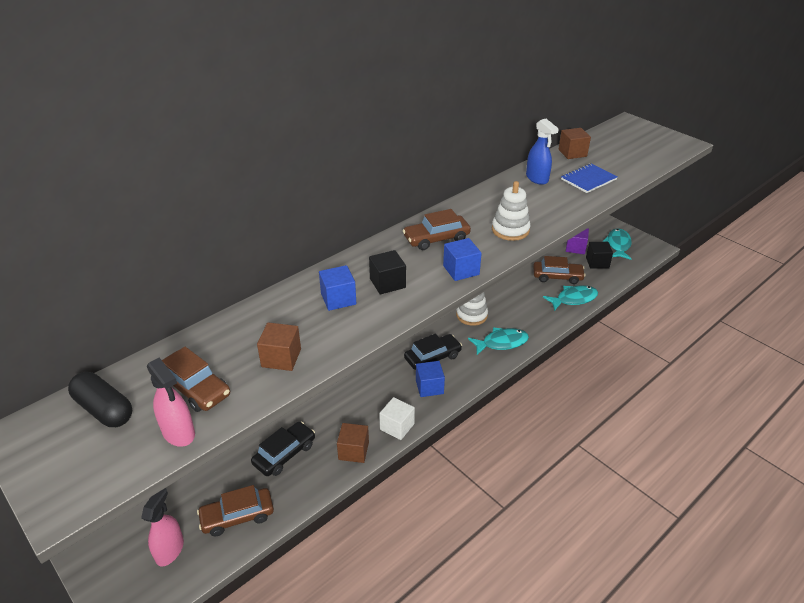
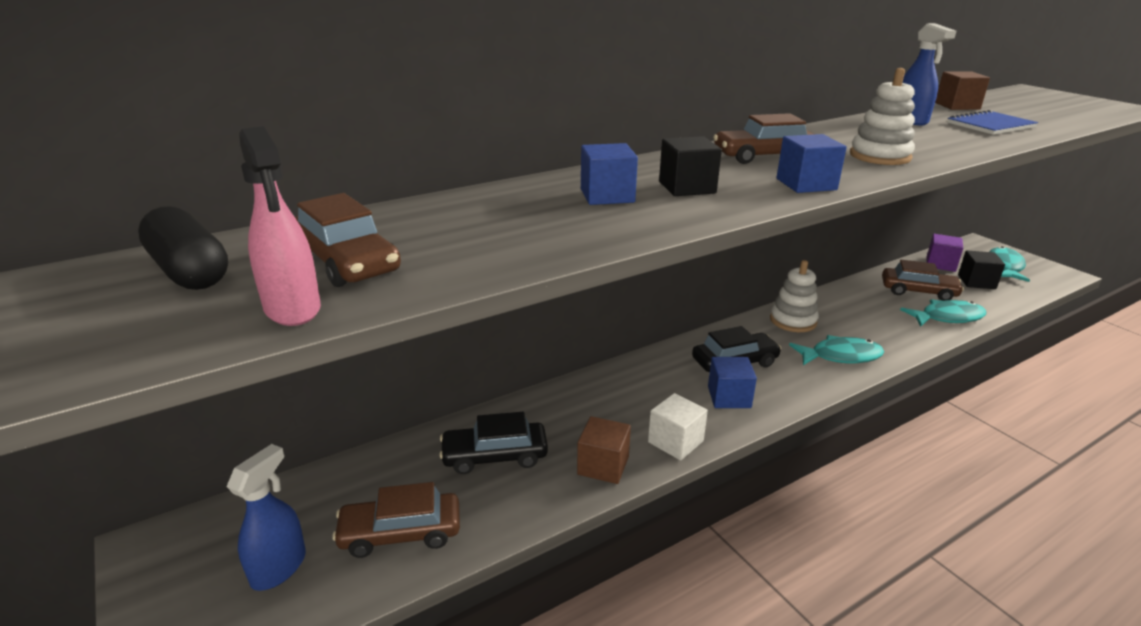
camera: 10 degrees right, 10 degrees down
pink spray bottle [141,488,184,567] -> blue spray bottle [227,444,306,591]
black car [251,422,315,476] -> black car turned 150 degrees counterclockwise [439,412,548,474]
brown cube [257,322,301,371] -> none

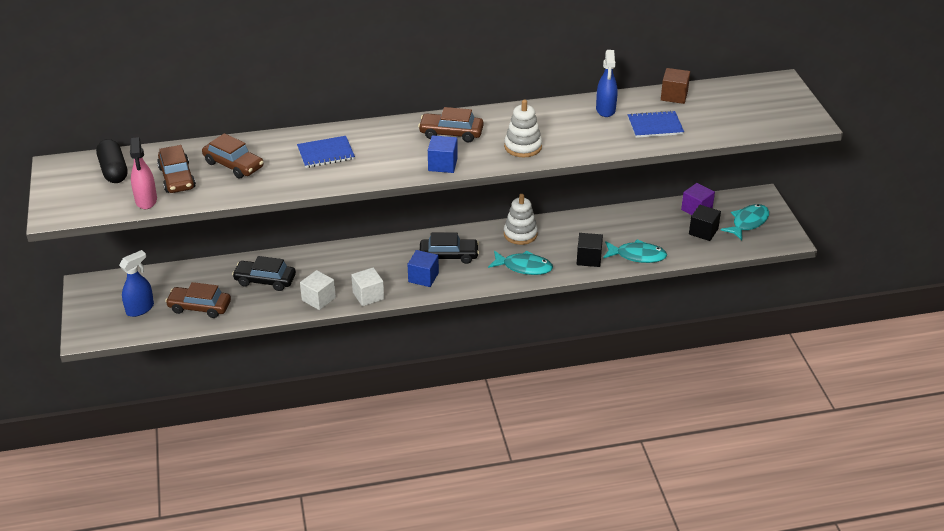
camera: 20 degrees right, 10 degrees up
brown cube [577,416,631,484] -> white cube [300,270,336,310]
blue cube [581,143,638,205] -> blue notebook [297,136,355,168]
black cube [659,136,722,196] -> black cube moved to [577,233,603,267]
brown car [882,260,964,301] -> brown car moved to [202,133,264,179]

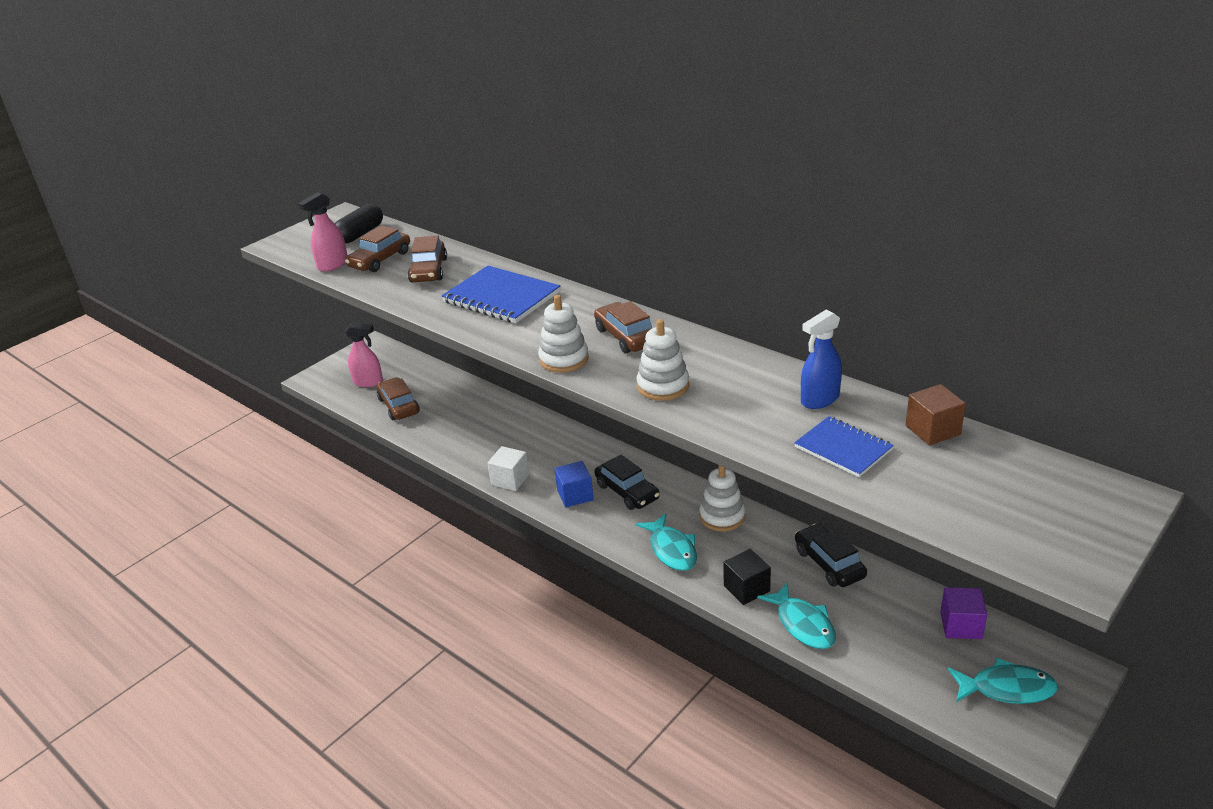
camera: 55 degrees right, 5 degrees down
blue spray bottle [119,250,154,317] -> pink spray bottle [345,322,383,387]
black car [232,256,296,291] -> black car moved to [795,524,867,587]
blue notebook [297,136,355,168] -> blue notebook [442,266,560,323], size x1.59
white cube [300,270,336,310] -> none
blue cube [428,135,458,173] -> white stacking toy [538,295,589,373]
black cube [689,205,721,241] -> none

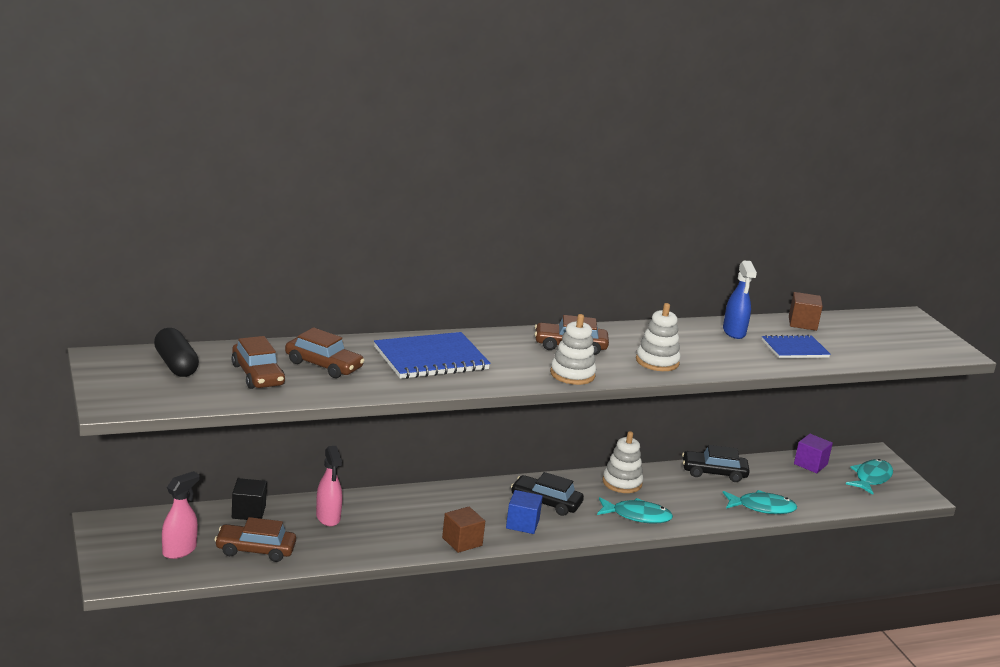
camera: 65 degrees left, 10 degrees down
pink spray bottle [298,192,348,272] -> pink spray bottle moved to [316,446,342,526]
white cube [487,446,529,491] -> brown cube [442,507,485,553]
black car [594,455,660,510] -> black car turned 150 degrees counterclockwise [511,472,584,516]
black cube [723,549,771,605] -> black cube moved to [232,478,267,520]

